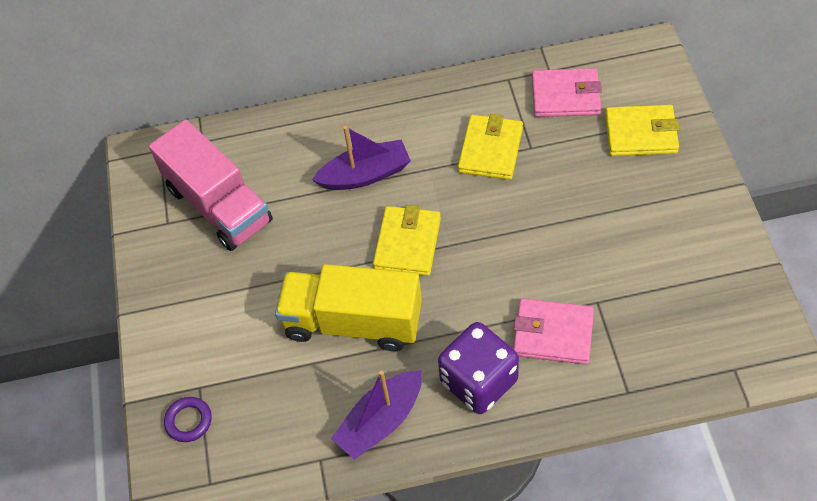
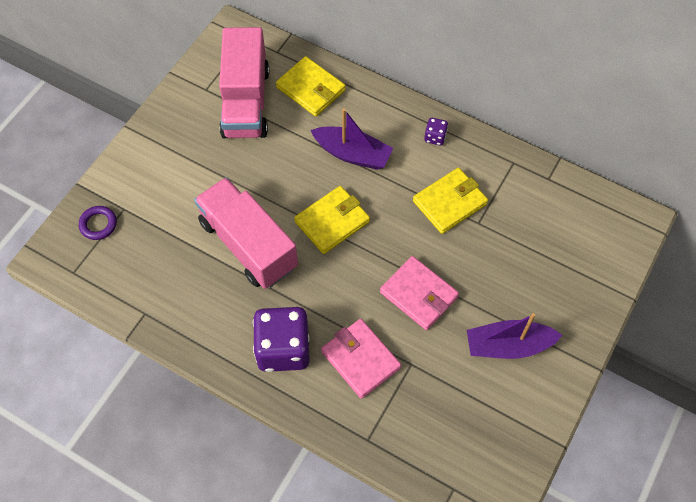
camera: 35 degrees right, 5 degrees up
yellow truck [275,264,422,351] -> pink truck [194,177,298,289]
purple boat [331,370,422,460] -> purple boat moved to [467,313,562,359]
pink wallet [532,68,602,117] -> pink wallet moved to [380,256,459,330]
yellow wallet [605,105,679,156] -> yellow wallet moved to [276,56,346,117]
none -> purple dice [424,118,448,145]

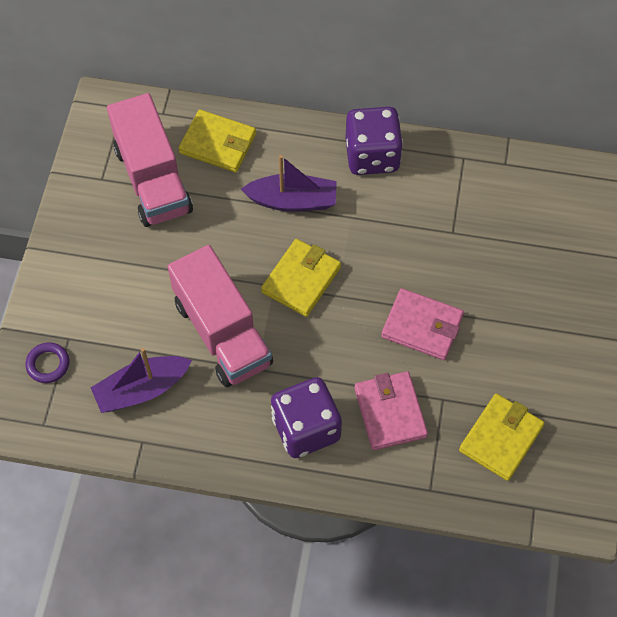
camera: 20 degrees left, 0 degrees up
pink truck [194,177,298,289] -> pink truck turned 150 degrees counterclockwise [167,245,273,387]
pink wallet [321,319,401,399] -> pink wallet turned 45 degrees clockwise [355,371,428,450]
yellow wallet [413,168,488,234] -> yellow wallet moved to [459,393,545,481]
purple dice [424,118,448,145] -> purple dice [345,107,403,175], size x2.29
purple boat [467,313,562,359] -> purple boat moved to [91,348,192,413]

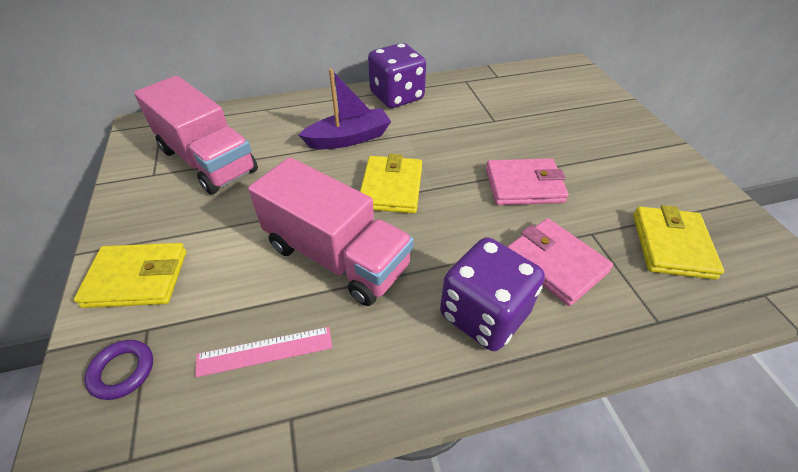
camera: 25 degrees left, 15 degrees down
purple boat [91,348,192,413] -> pink ruler [195,327,332,377]
yellow wallet [179,109,256,172] -> yellow wallet moved to [74,243,186,308]

